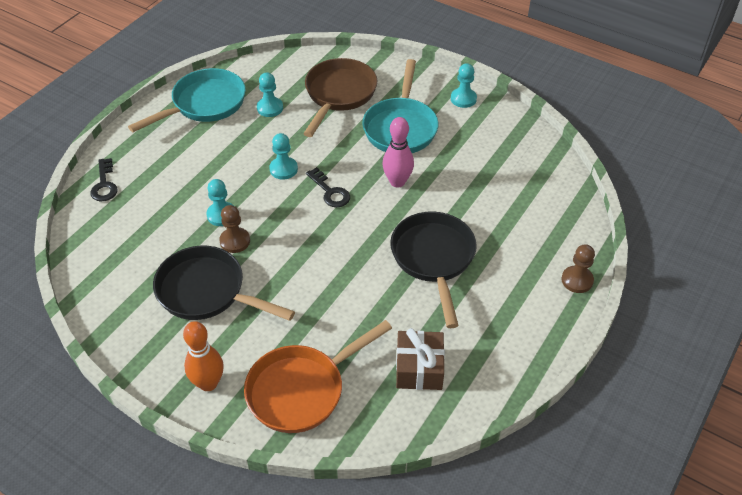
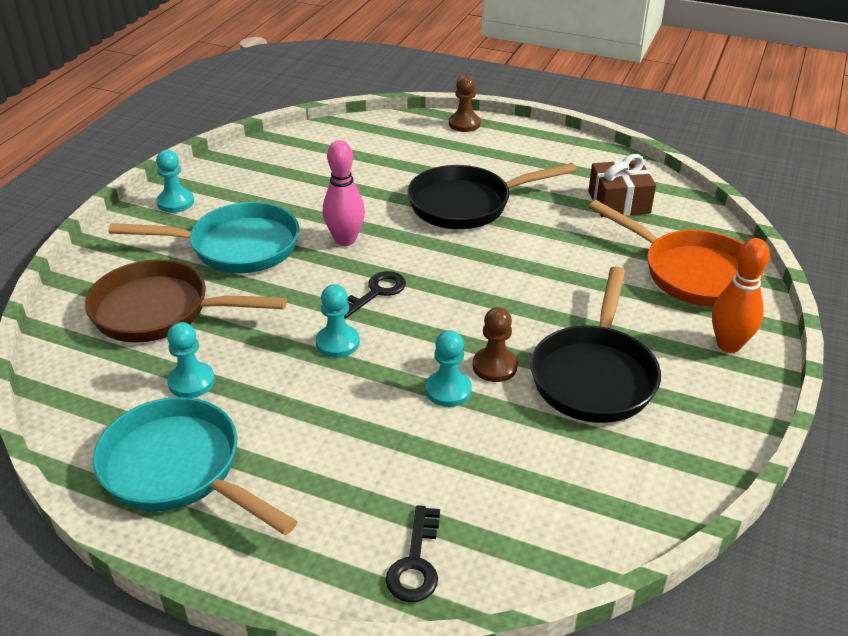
camera: 100 degrees left, 10 degrees down
black key [90,158,118,202] -> black key turned 120 degrees clockwise [386,505,440,602]

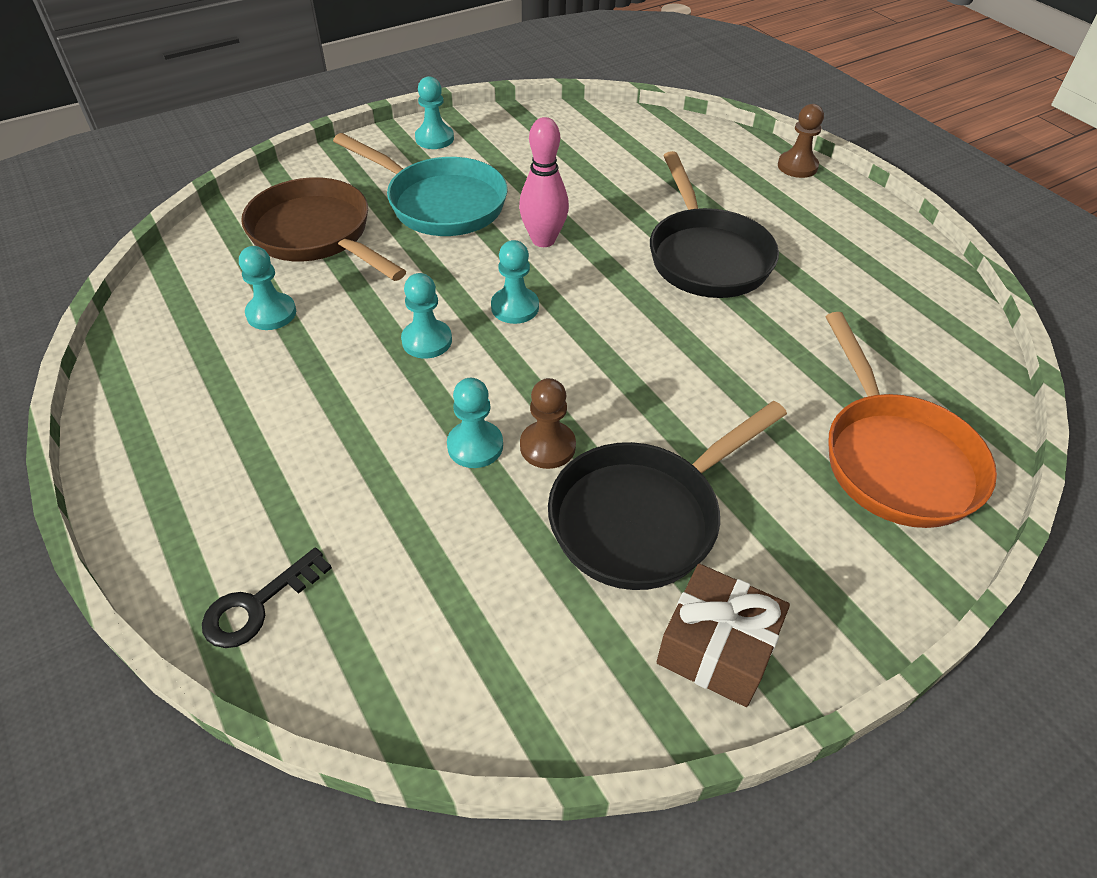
camera: 35 degrees right, 10 degrees up
turquoise pan [93,397,298,535] -> none
black key [344,271,406,318] -> turquoise pawn [491,240,539,324]
black pan [407,163,577,229] -> black pan turned 120 degrees counterclockwise [650,151,779,298]
brown gift [588,154,656,217] -> brown gift moved to [657,564,790,707]
orange bowling pin [712,238,770,353] -> none

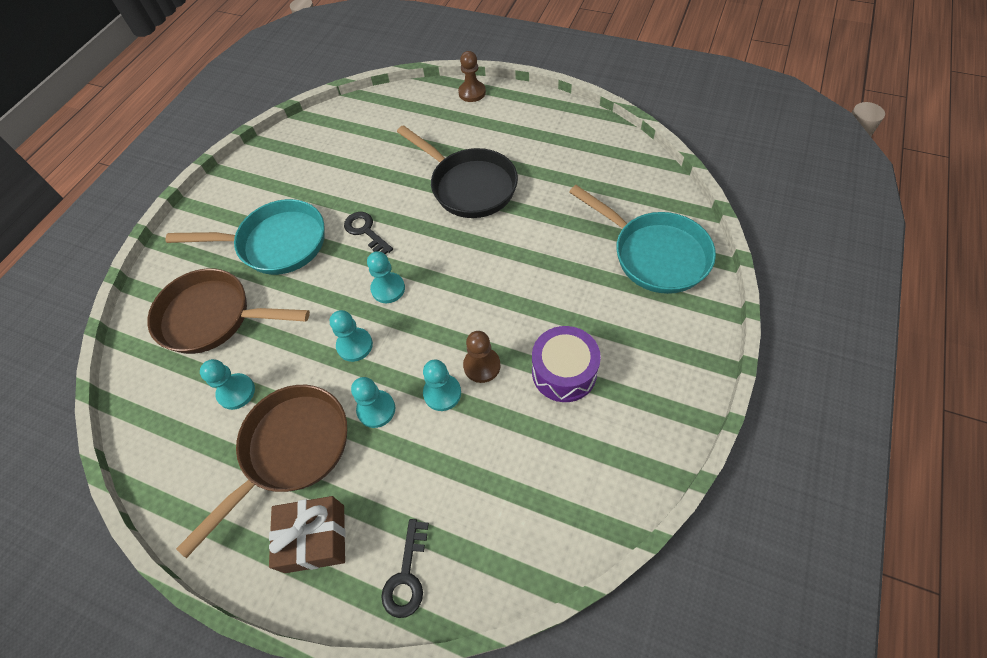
camera: 30 degrees left, 10 degrees up
turquoise pawn [415,76,454,149] -> turquoise pawn moved to [351,377,395,428]
pink bowling pin [519,117,569,247] -> black key [344,212,393,254]
black pan [548,401,787,590] -> purple drum [532,326,601,402]
brown gift [657,564,790,707] -> brown gift moved to [269,496,345,573]
orange pan [825,312,997,528] -> turquoise pan [569,185,716,294]
none -> brown pan [176,385,347,558]

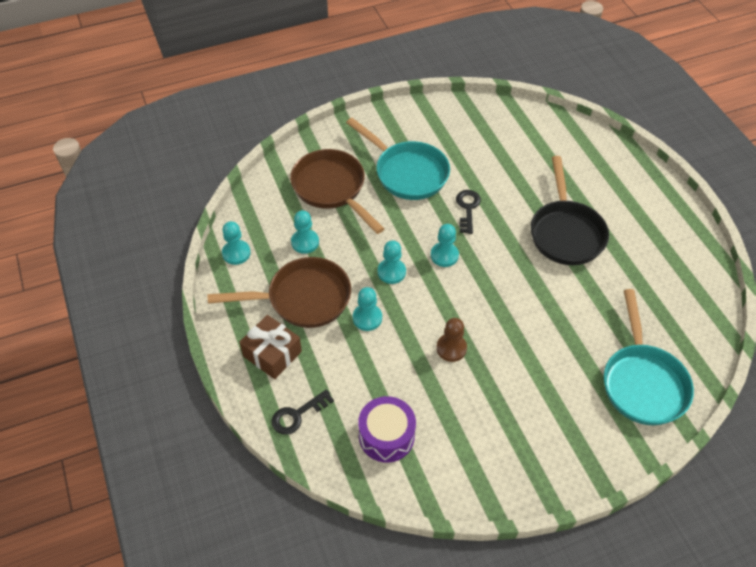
camera: 40 degrees right, 5 degrees down
turquoise pawn [423,359,461,411] -> turquoise pawn moved to [222,221,251,265]
brown pawn [458,51,486,102] -> none
purple drum [532,326,601,402] -> purple drum moved to [358,396,416,463]

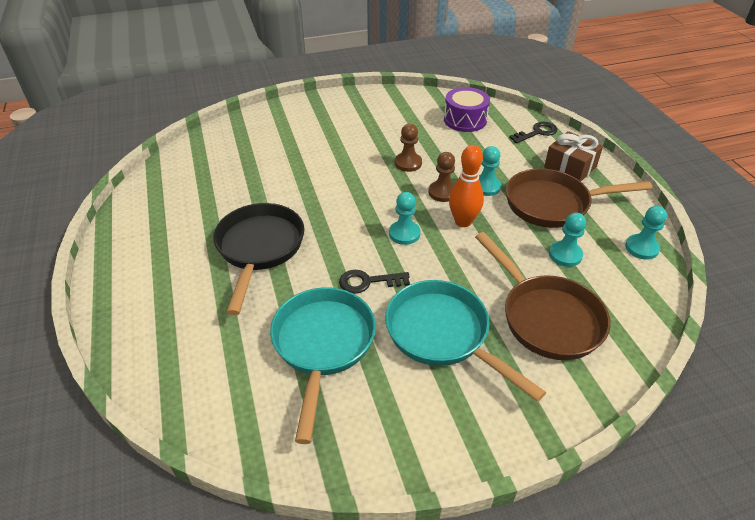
camera: 175 degrees left, 10 degrees down
turquoise pawn [378,240,406,284] -> orange bowling pin [449,145,484,227]
black key [456,190,481,234] -> black key turned 75 degrees clockwise [339,270,410,294]
turquoise pan [604,289,694,426] -> turquoise pan moved to [270,287,376,444]
none -> brown pawn [429,152,455,202]

